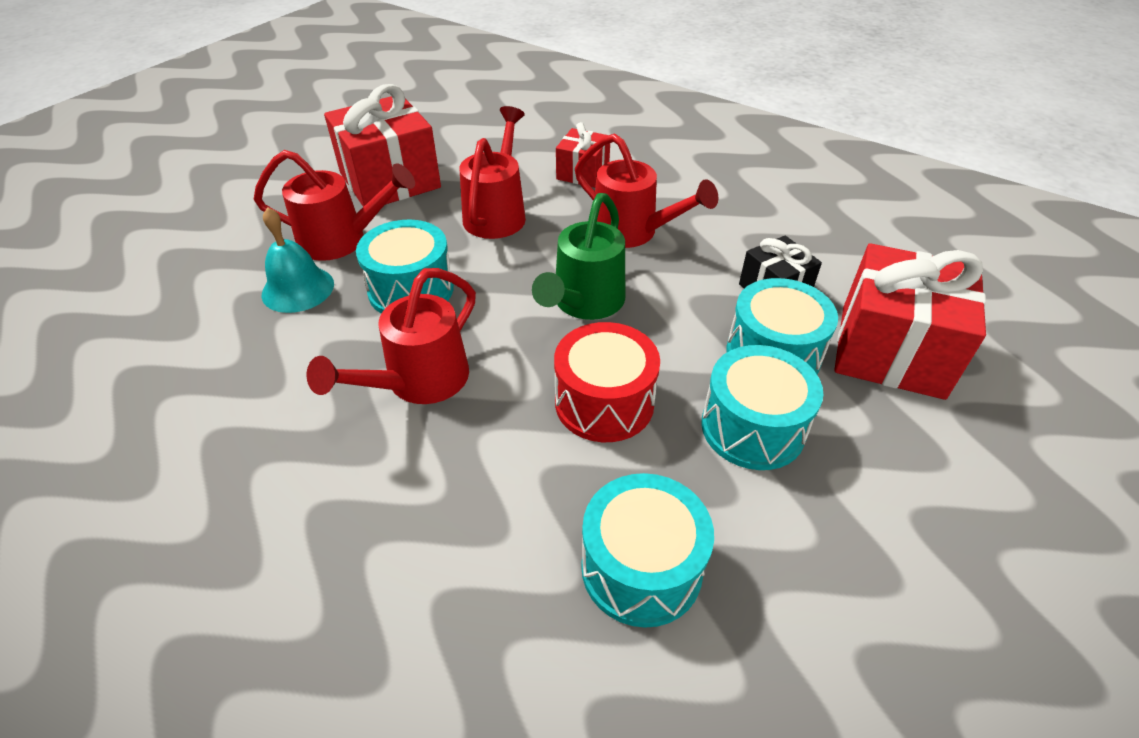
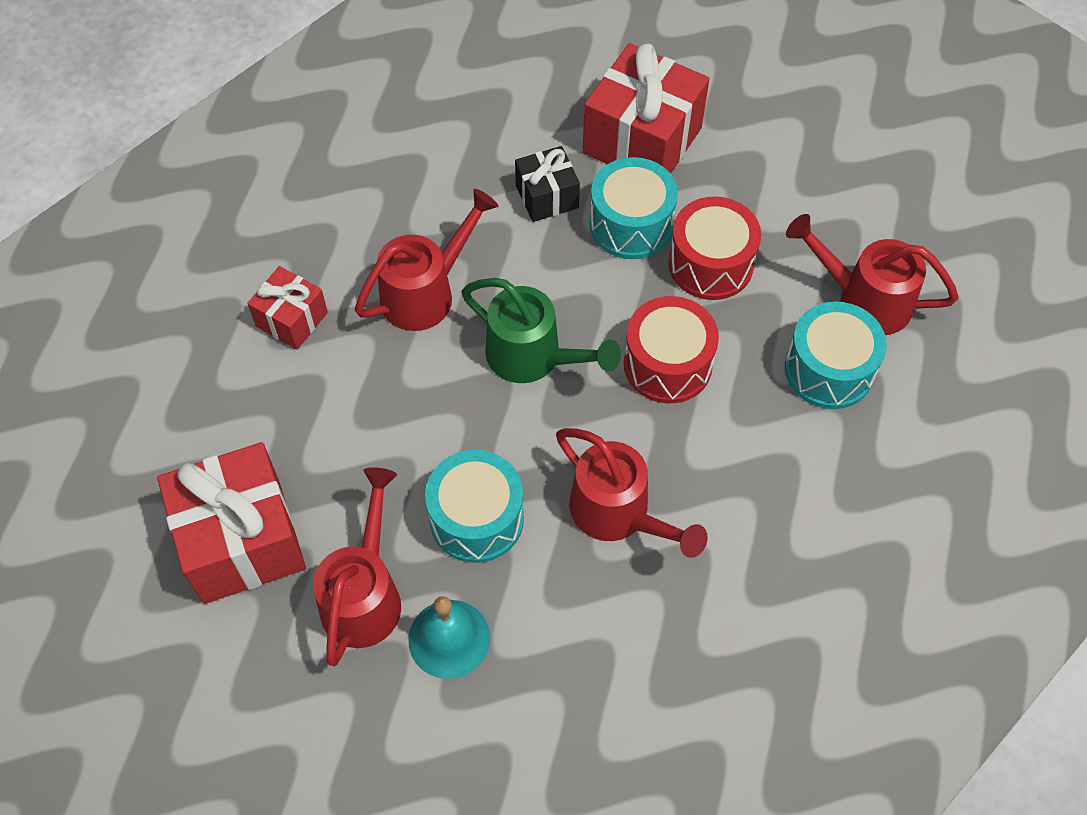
camera: 80 degrees left, 15 degrees up
red watering can [459,106,526,239] -> red watering can moved to [786,214,959,335]
turquoise drum [701,345,823,470] -> red drum [668,196,761,300]

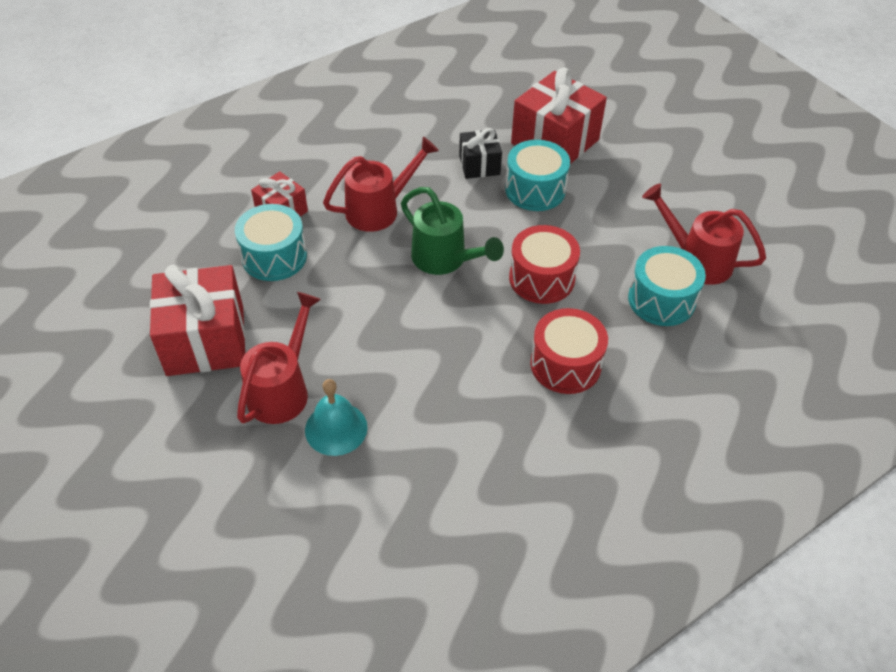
camera: 10 degrees right, 10 degrees down
turquoise drum [425,450,524,563] -> turquoise drum moved to [235,204,307,281]
red watering can [556,428,708,558] -> none
red drum [668,196,761,300] -> red drum moved to [530,308,608,394]

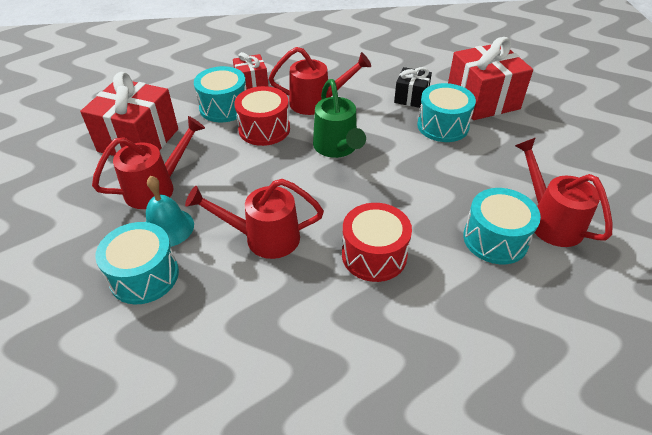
camera: 30 degrees right, 5 degrees down
red drum [509,225,580,304] -> red drum moved to [234,86,290,146]
none -> turquoise drum [95,222,179,304]
none -> red watering can [185,179,324,259]

